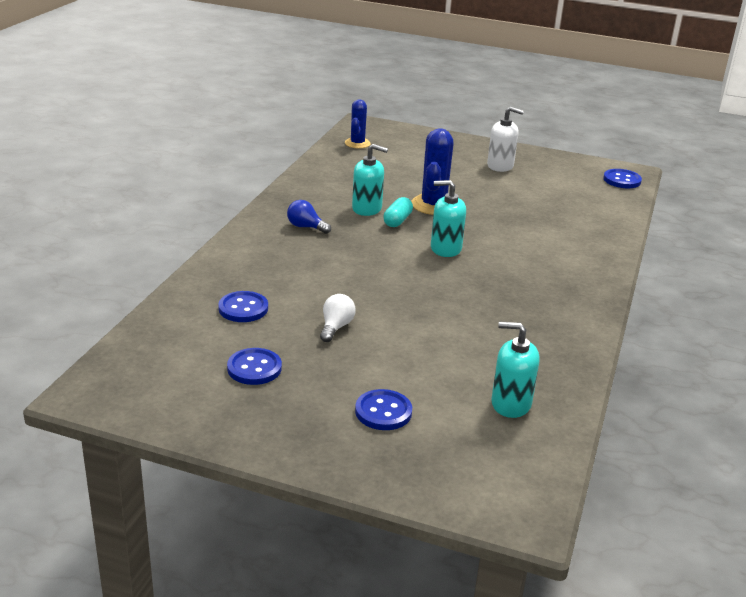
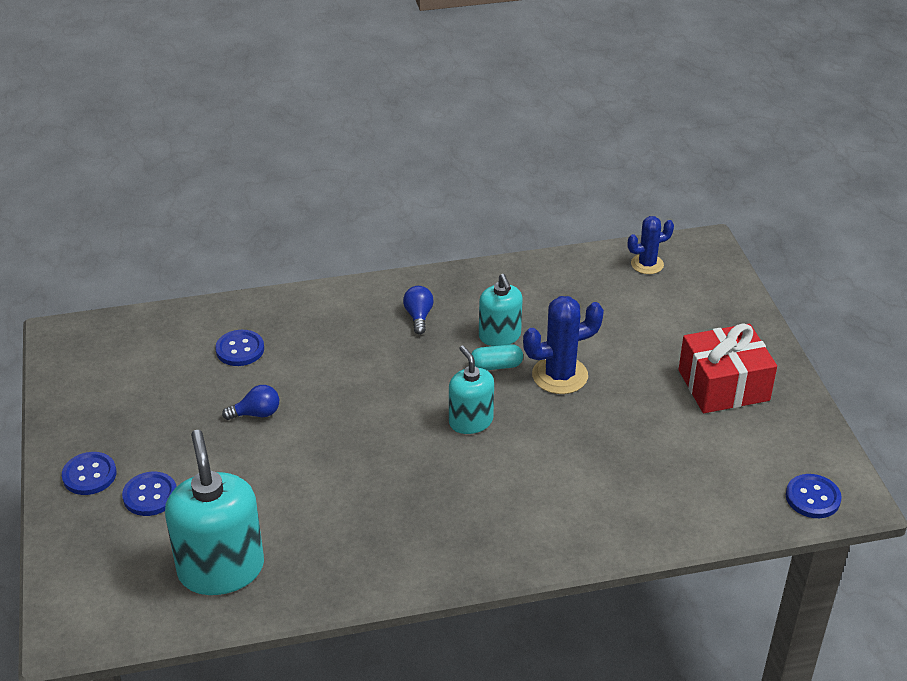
camera: 60 degrees right, 10 degrees up
blue button [227,348,282,385] -> blue button moved to [62,452,116,495]
white light bulb [320,294,356,342] -> blue light bulb [222,385,279,420]
white soap dispenser [487,106,524,172] -> red gift [679,323,777,413]
turquoise soap dispenser [491,322,539,418] -> turquoise soap dispenser [165,430,264,595], size x1.69

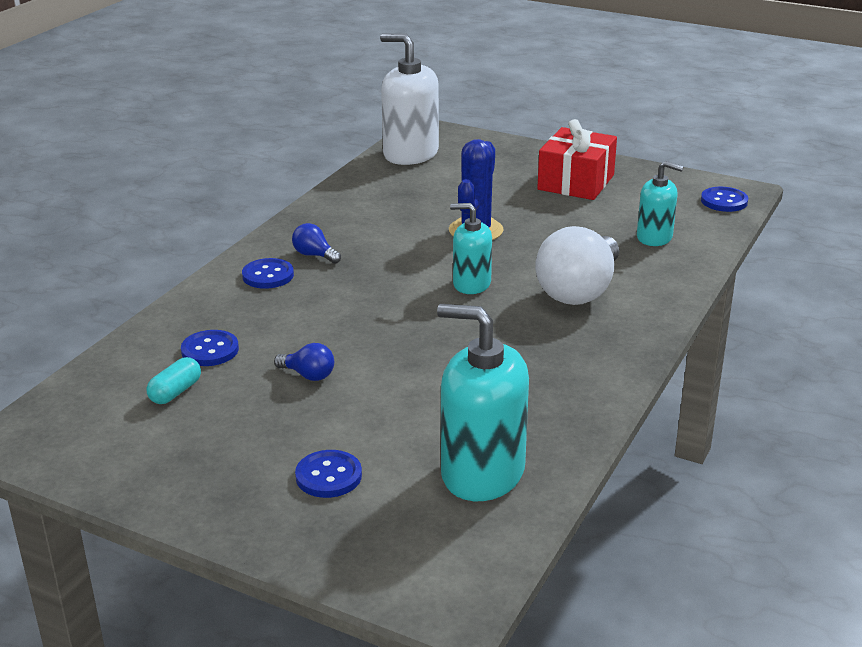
camera: 50 degrees left, 10 degrees down
blue button [62,452,116,495] -> blue button moved to [242,258,294,289]
blue light bulb [222,385,279,420] -> blue light bulb turned 90 degrees clockwise [274,343,334,381]
turquoise capsule [471,344,523,370] -> turquoise capsule moved to [146,357,201,404]
turquoise soap dispenser [479,274,523,346] -> turquoise soap dispenser moved to [637,161,684,246]
blue cactus [628,216,674,274] -> white soap dispenser [380,33,439,165]
none -> white light bulb [535,226,619,305]

